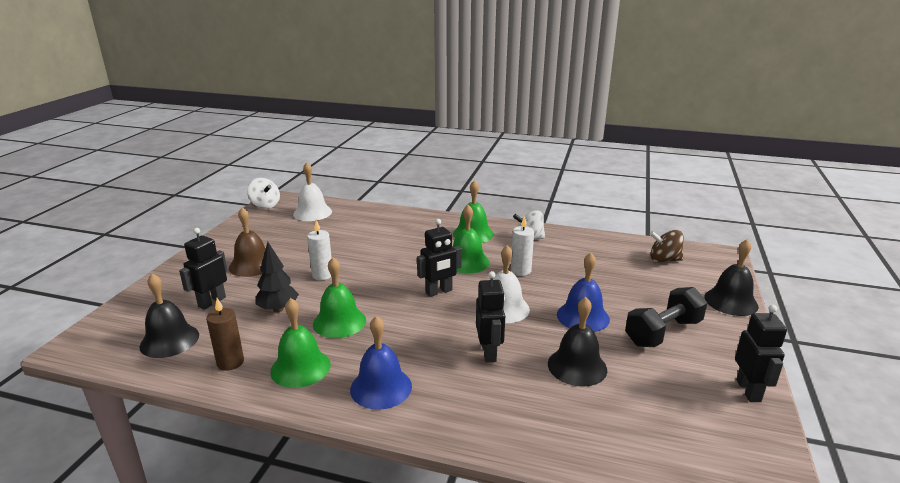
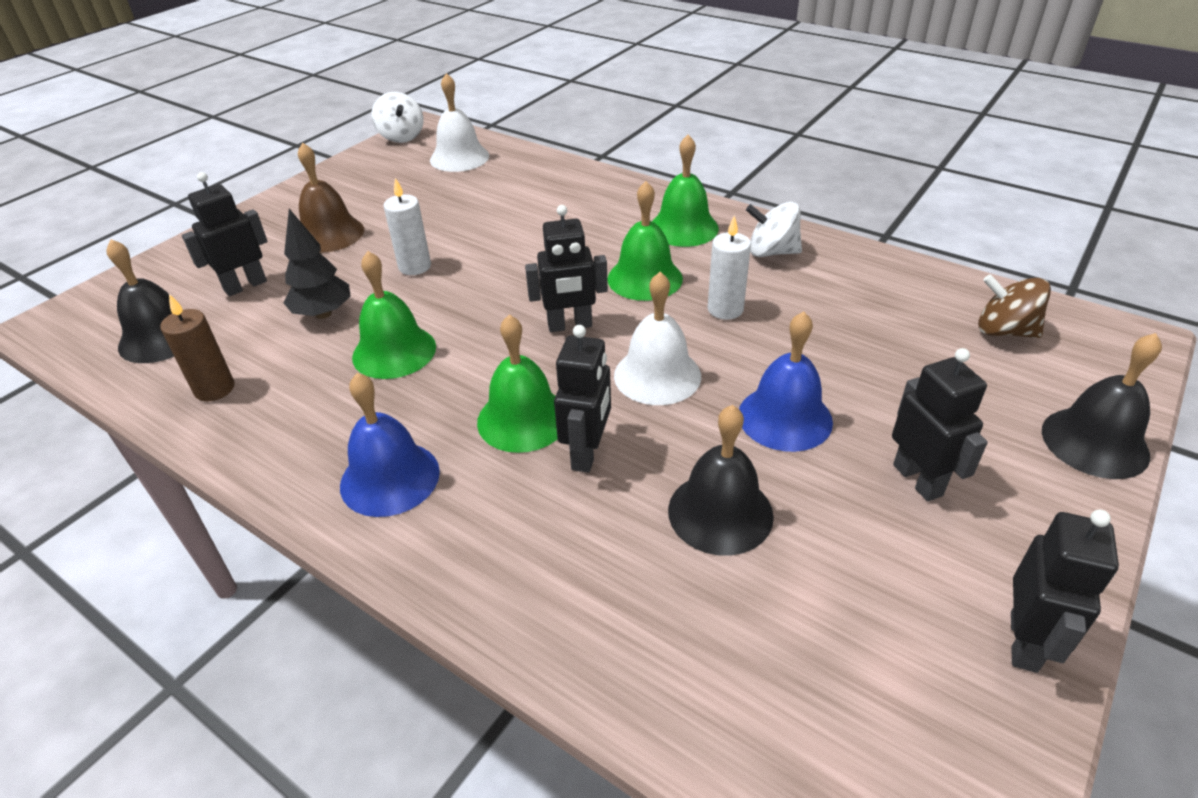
camera: 20 degrees right, 15 degrees up
green bell [270,298,331,388] -> green bell moved to [477,314,558,453]
black dumbbell [625,287,707,347] -> black robot [892,348,988,501]

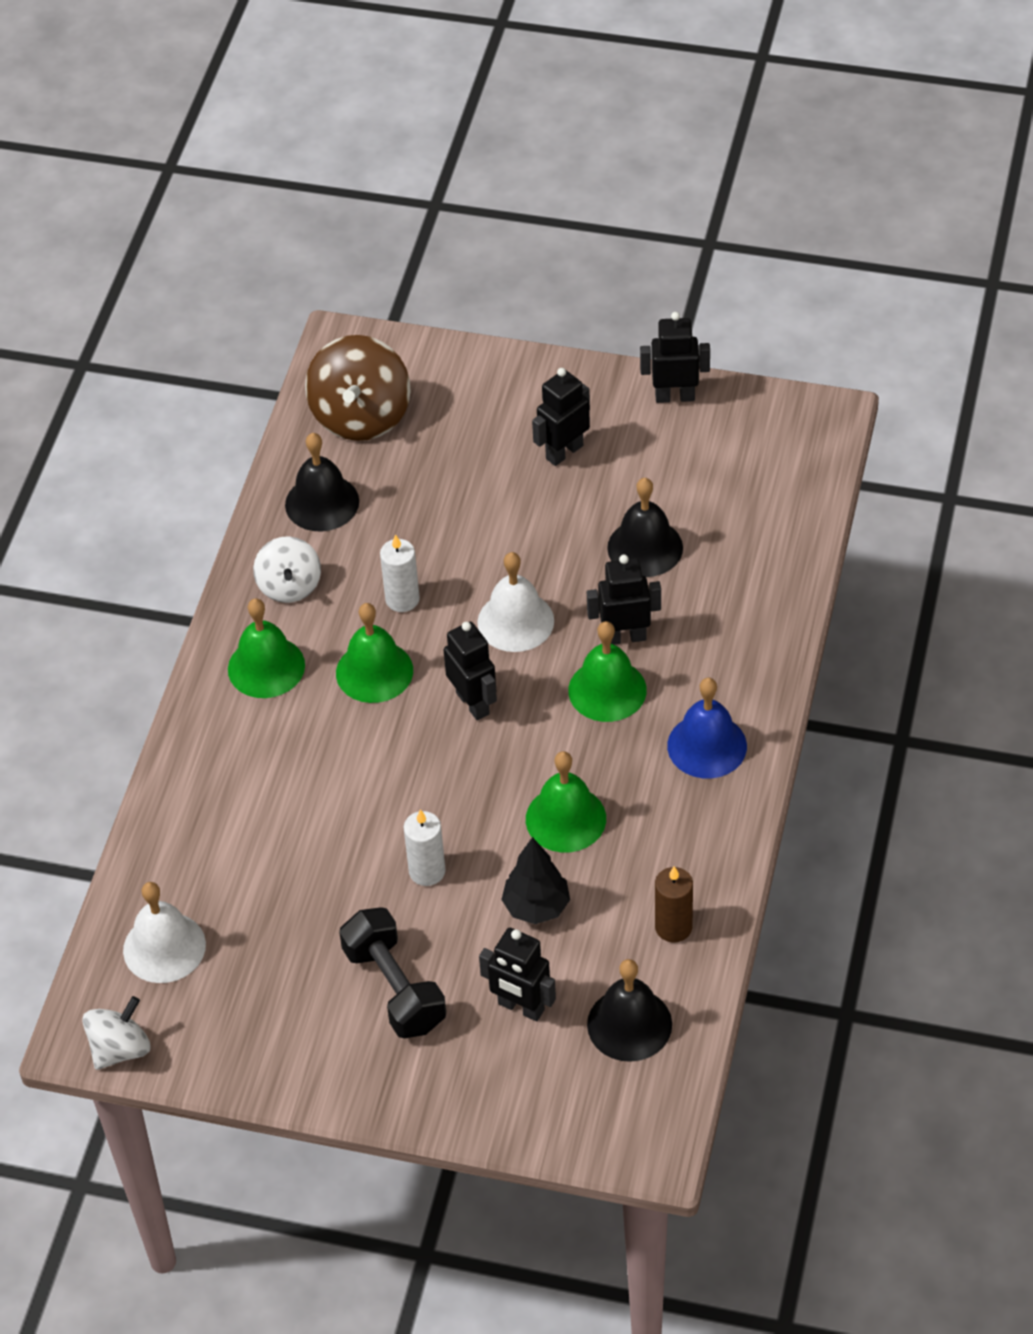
camera: 110 degrees left, 10 degrees up
brown bell [298,142,364,253] -> black dumbbell [339,907,446,1038]
blue bell [739,311,833,452] -> none
brown spinning top [978,274,1051,338] -> brown spinning top [305,335,411,441], size x1.64
black bell [1042,333,1162,479] -> black bell moved to [285,433,359,531]

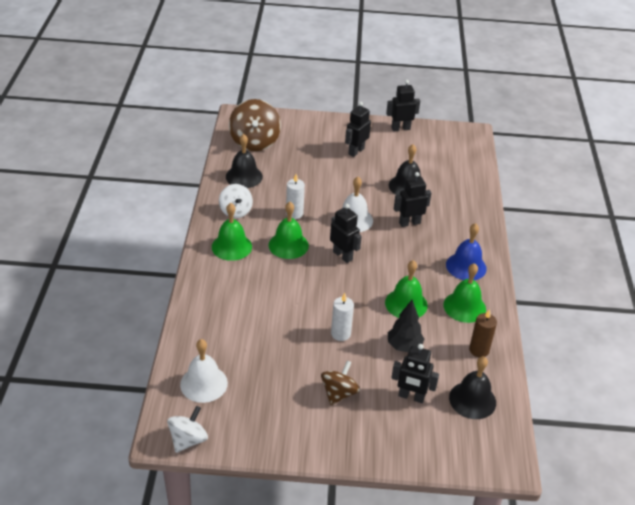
camera: 15 degrees left, 10 degrees down
black dumbbell [339,907,446,1038] -> brown spinning top [321,360,360,405]
green bell [568,621,647,722] -> green bell moved to [444,263,486,323]

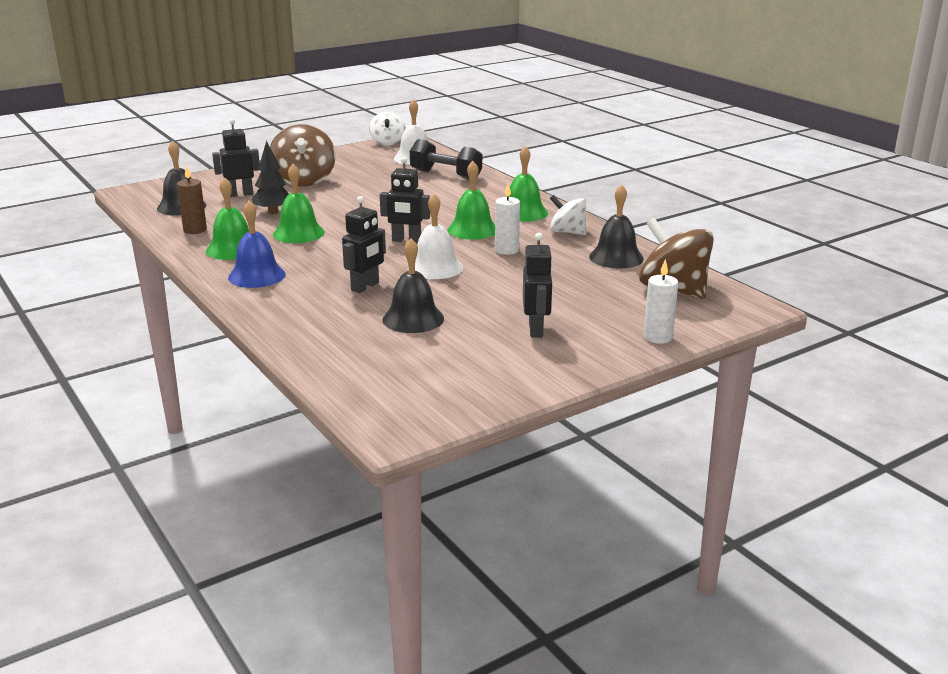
camera: 145 degrees right, 15 degrees down
brown spinning top [321,360,360,405] -> brown spinning top [270,124,336,187], size x1.64
white candle [331,293,354,341] -> white candle moved to [644,259,678,344]
black robot [386,80,420,131] -> none
none -> black dumbbell [410,139,482,179]

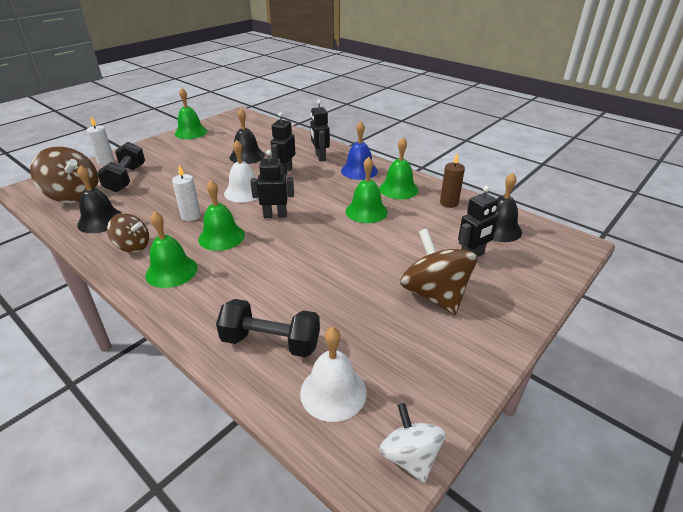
camera: 165 degrees right, 10 degrees up
black tree [252,141,289,214] -> none
black robot [523,233,553,338] -> black robot moved to [310,100,330,161]
white spinning top [550,195,586,235] -> brown spinning top [107,213,149,253]
none -> black dumbbell [97,142,145,193]
none -> green bell [175,88,207,139]

